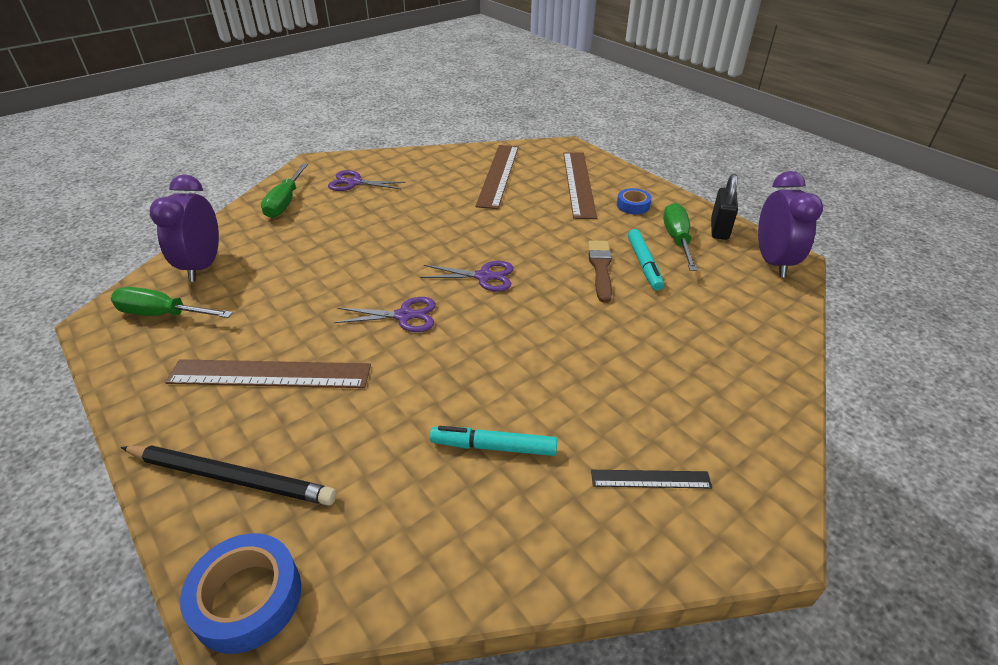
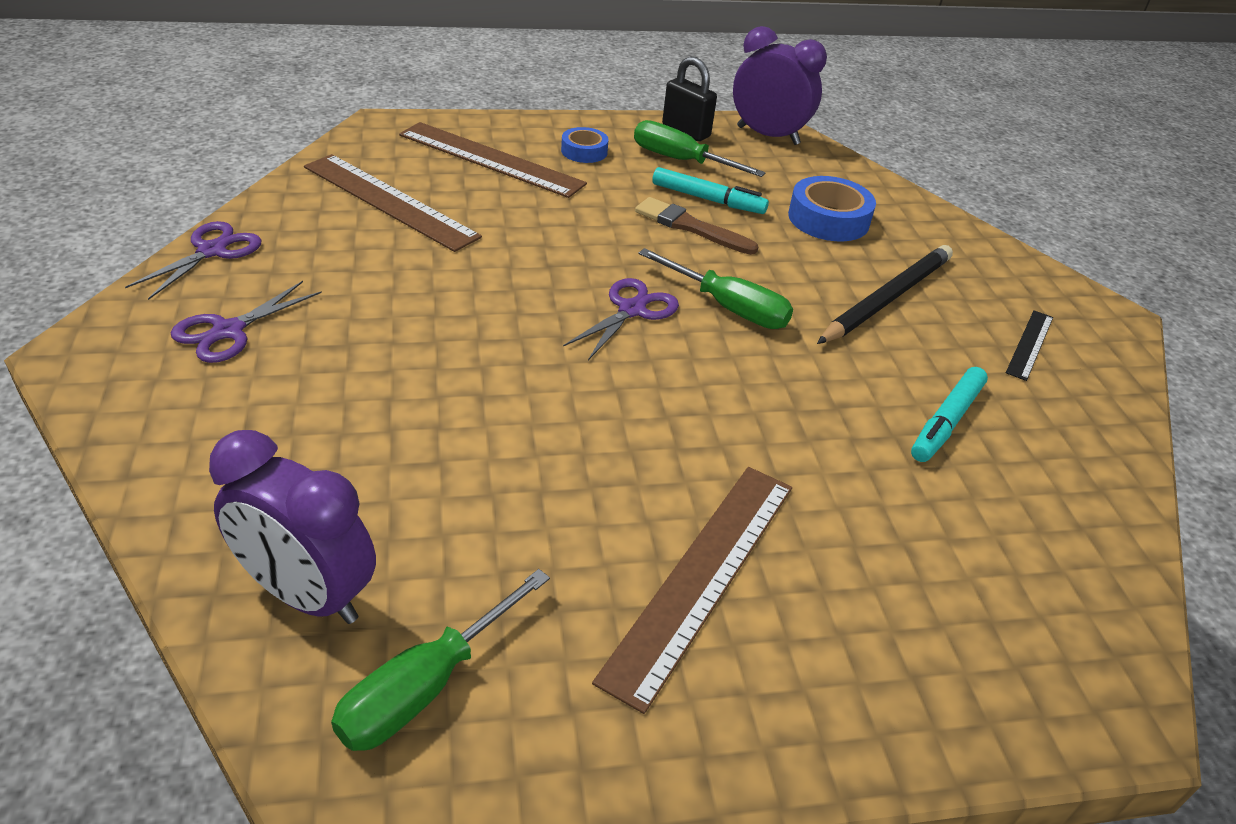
camera: 65 degrees left, 0 degrees up
black pencil [121,445,337,506] -> black pencil moved to [817,245,953,344]
blue tape [180,533,301,654] -> blue tape moved to [788,176,876,241]
green screwdriver [261,164,308,218] -> green screwdriver moved to [638,248,793,329]
purple scissors [334,297,436,332] -> purple scissors moved to [125,221,262,300]

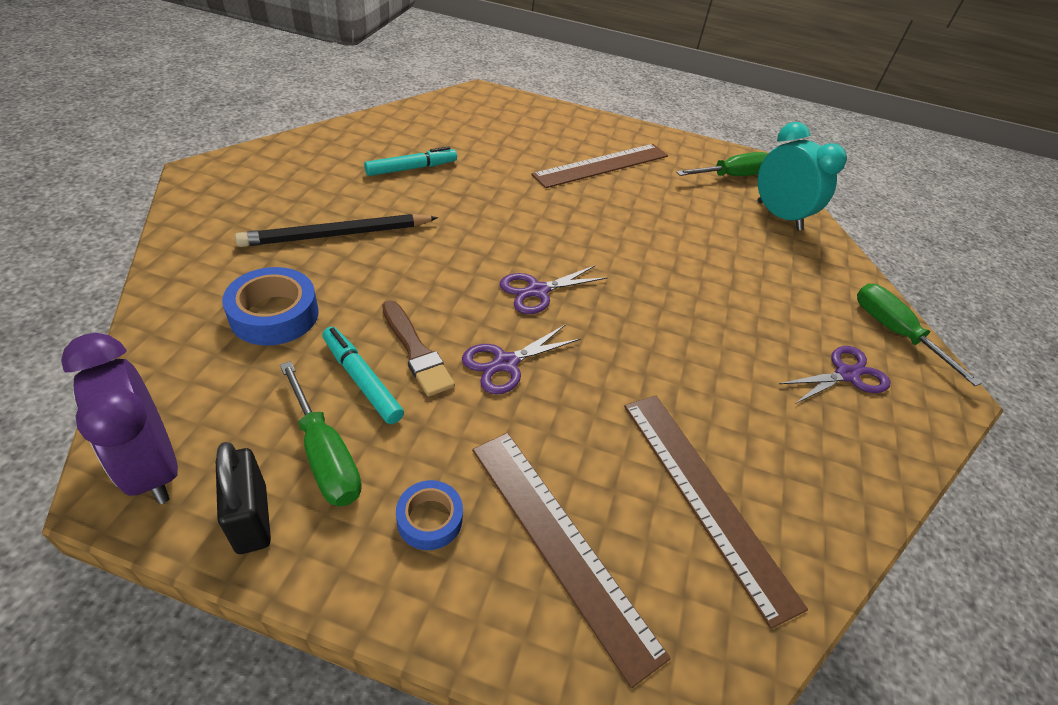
camera: 155 degrees left, 5 degrees up
purple scissors [125,221,262,300] -> purple scissors moved to [462,324,581,395]
purple clock [209,430,376,624] -> turquoise clock [757,122,847,230]
green screwdriver [638,248,793,329] -> green screwdriver moved to [857,283,982,386]
black ruler [1006,310,1053,381] -> none

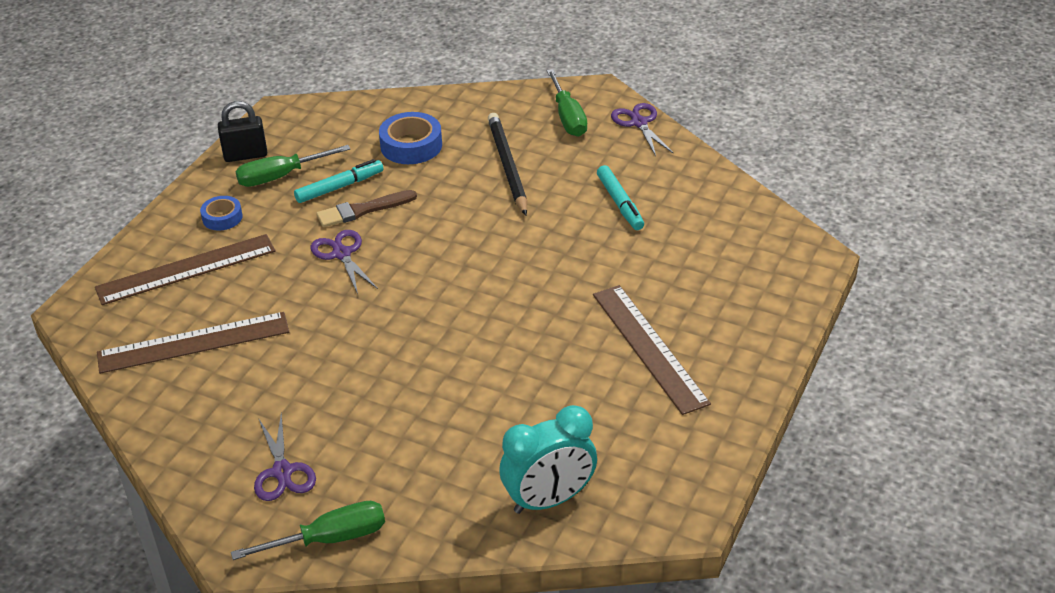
camera: 105 degrees right, 5 degrees down
purple clock [61,333,178,504] -> none
purple scissors [500,265,608,314] -> purple scissors moved to [611,103,673,156]
green screwdriver [676,152,768,176] -> green screwdriver moved to [547,69,587,137]

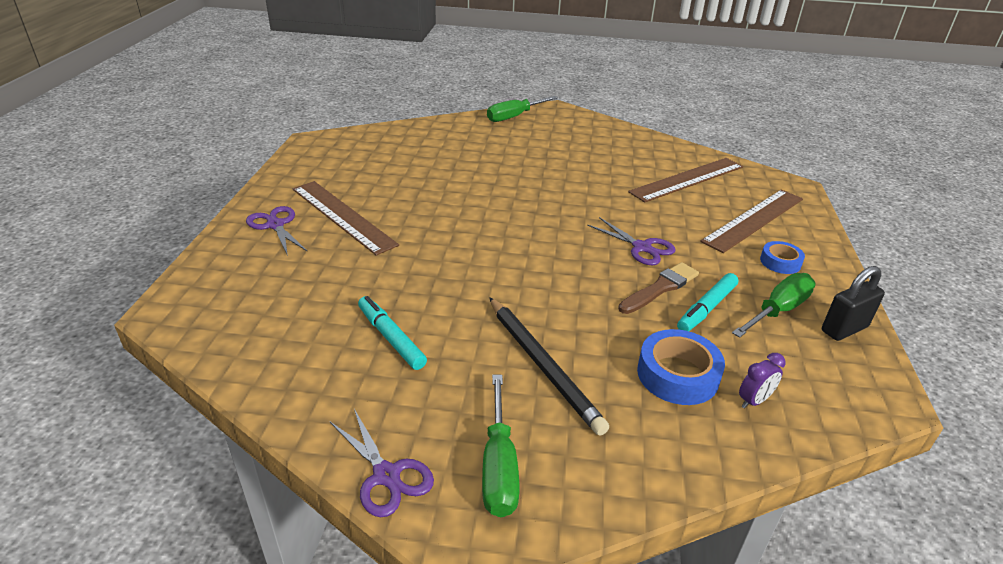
camera: 160 degrees right, 5 degrees down
purple scissors [254,413,316,501] -> purple scissors moved to [246,206,308,256]
turquoise clock [499,405,597,514] -> none
green screwdriver [547,69,587,137] -> green screwdriver turned 150 degrees counterclockwise [482,375,519,517]
none -> purple clock [739,353,786,409]

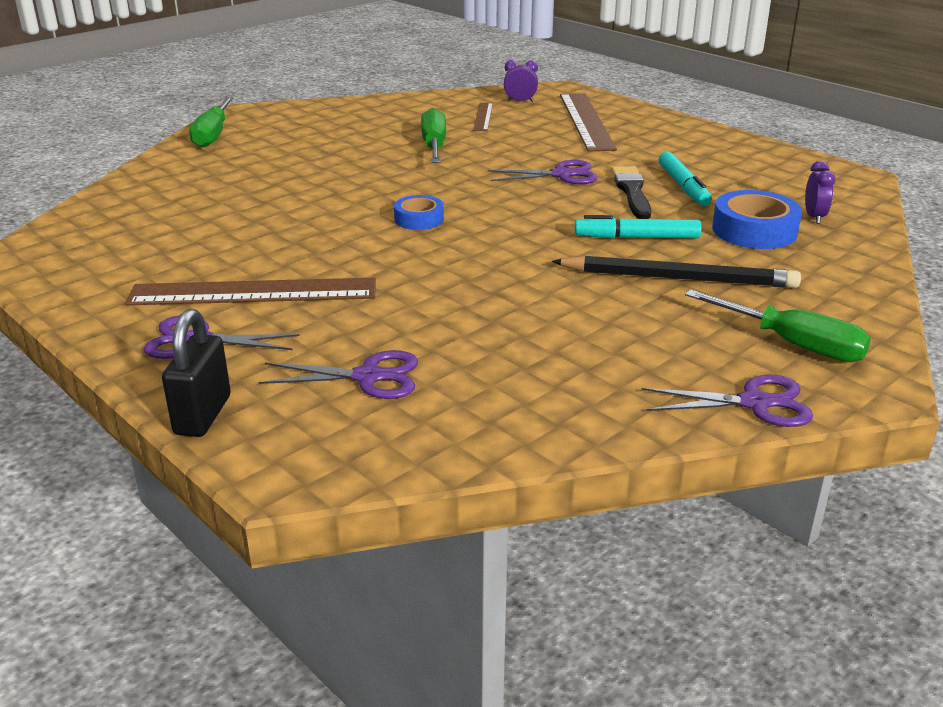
camera: 50 degrees left, 5 degrees down
turquoise marker [358,296,427,370] -> turquoise marker moved to [575,215,702,239]
brown brush [618,262,699,314] -> black brush [612,166,651,219]
brown ruler [628,158,743,203] -> brown ruler [473,103,493,131], size x0.51
green screwdriver [732,273,816,338] -> green screwdriver moved to [421,108,446,163]
blue tape [760,241,805,274] -> blue tape moved to [394,195,444,230]
black padlock [822,266,885,341] -> black padlock moved to [162,309,231,437]
none -> purple scissors [258,350,418,399]
none -> purple clock [504,60,538,102]

